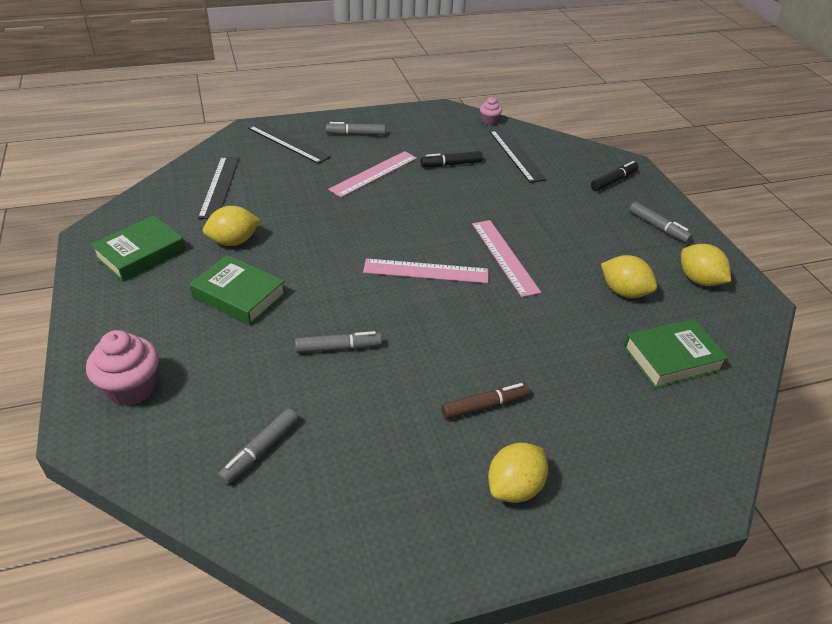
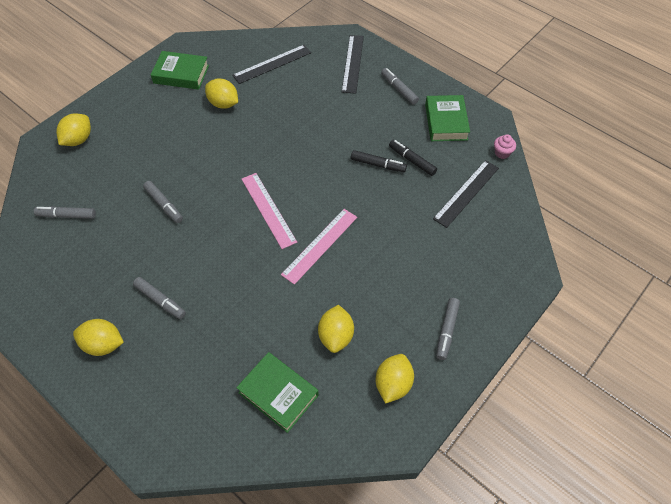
camera: 60 degrees right, 15 degrees up
pink cupcake [86,330,159,406] -> yellow lemon [56,113,91,146]
green book [189,255,286,325] -> green book moved to [425,95,470,141]
pink ruler [328,151,417,198] -> none
brown marker [441,383,530,420] -> grey marker [133,277,186,319]
black marker [591,161,638,191] -> black marker moved to [351,150,407,172]

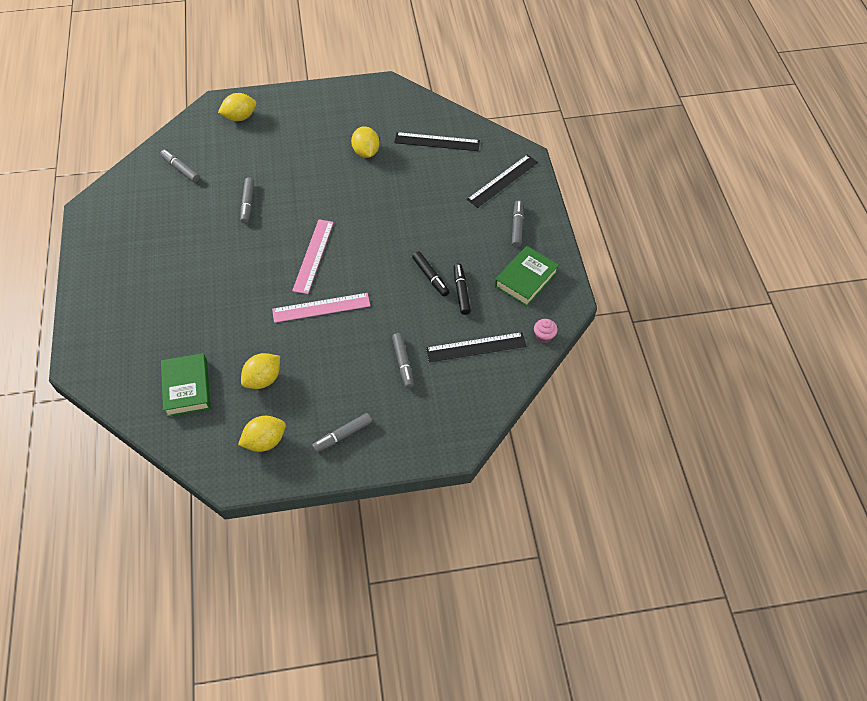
camera: 40 degrees right, 0 degrees up
yellow lemon [73,319,124,356] -> none
grey marker [133,277,186,319] -> grey marker moved to [392,333,414,388]
green book [151,51,209,90] -> none

